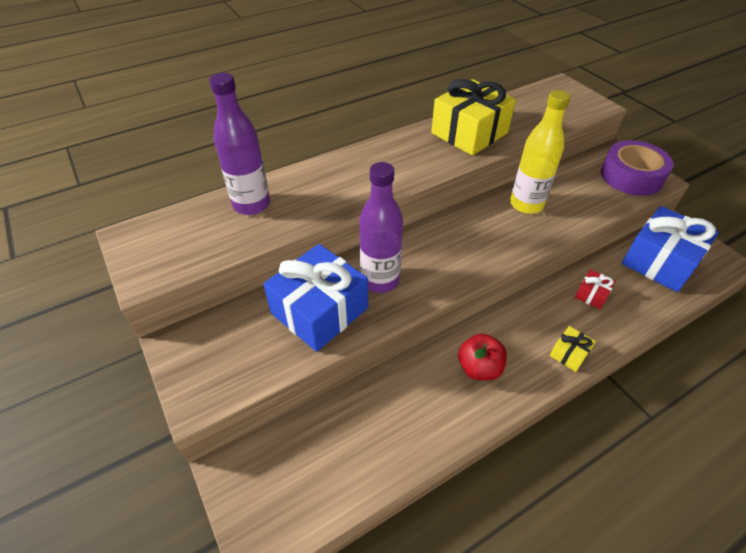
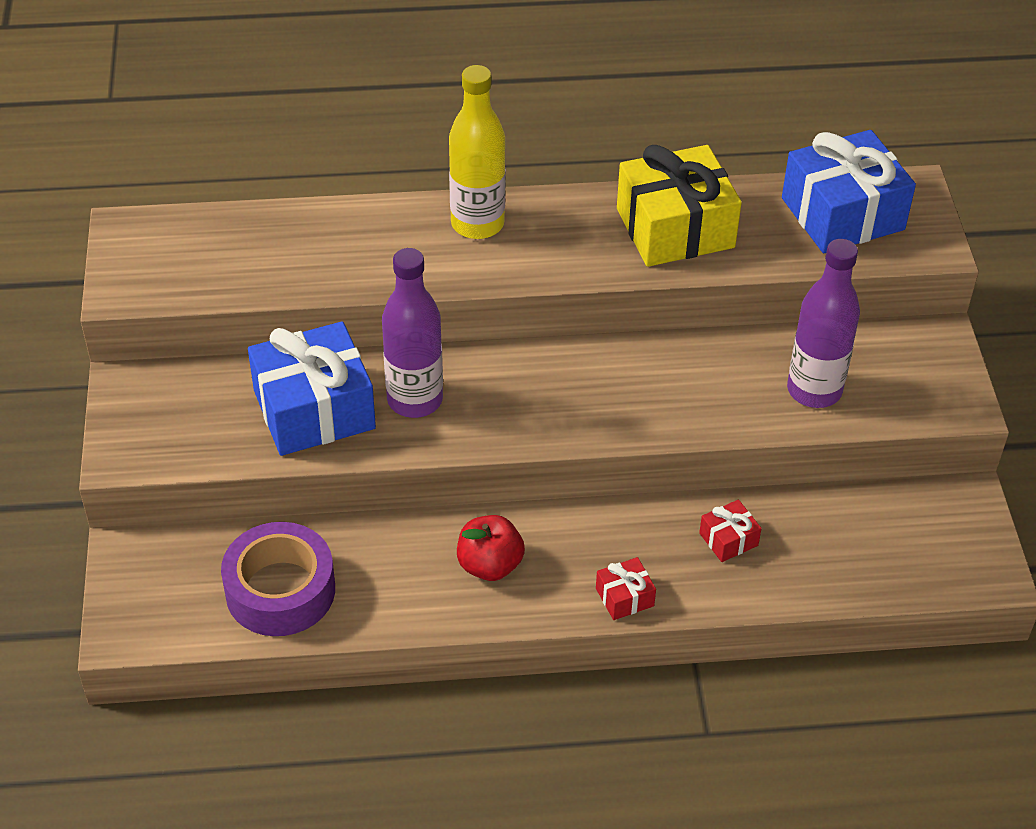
camera: 25 degrees right, 0 degrees up
purple bottle [209,73,270,215] -> purple bottle moved to [787,239,860,408]
yellow bottle [510,90,570,214] -> yellow bottle moved to [449,65,506,239]
yellow gift [550,326,596,372] -> red gift [596,557,656,620]
purple tape [601,140,674,196] -> purple tape moved to [221,522,335,636]
blue gift [622,206,719,292] -> blue gift moved to [782,130,916,253]

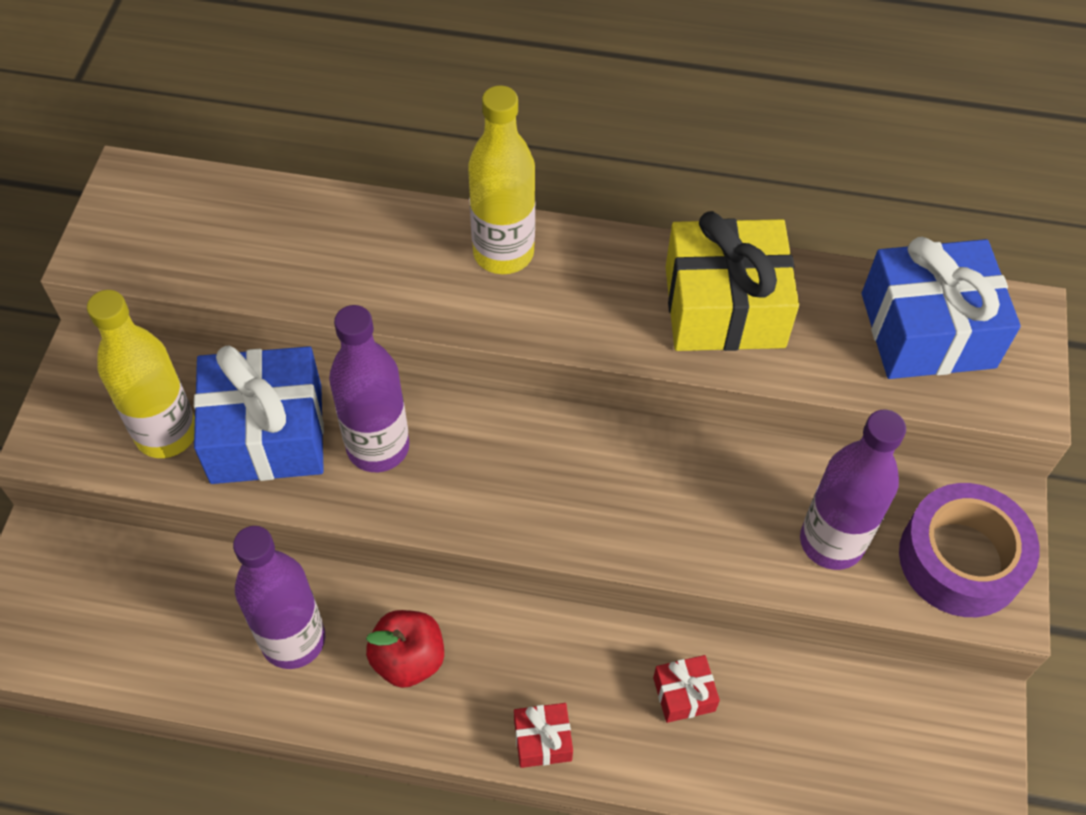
camera: 15 degrees right, 10 degrees up
purple tape [221,522,335,636] -> purple tape moved to [899,483,1040,617]
none -> yellow bottle [87,290,195,458]
none -> purple bottle [233,526,325,669]

